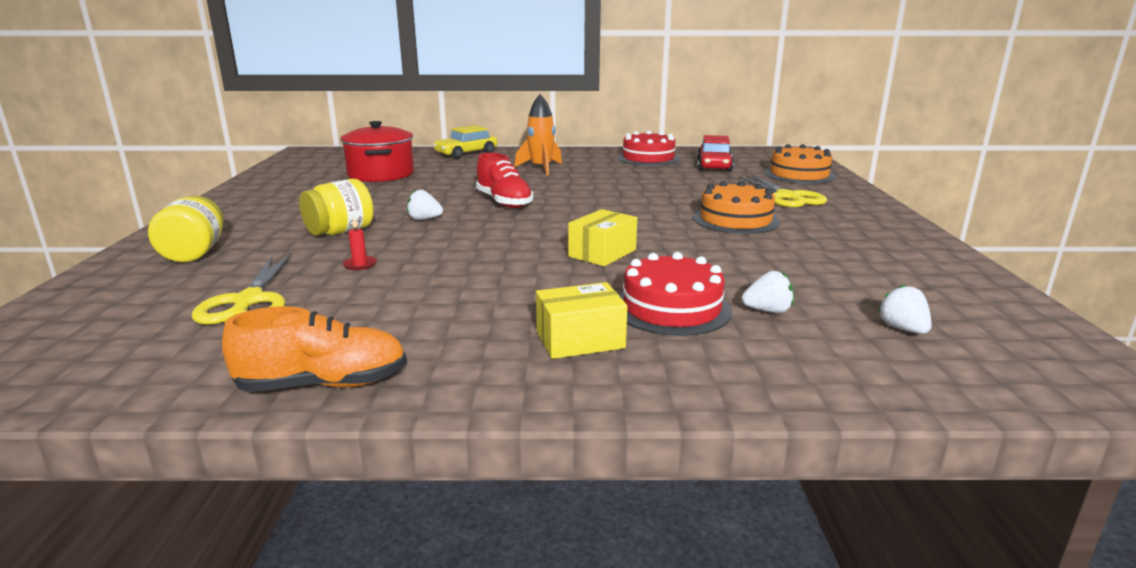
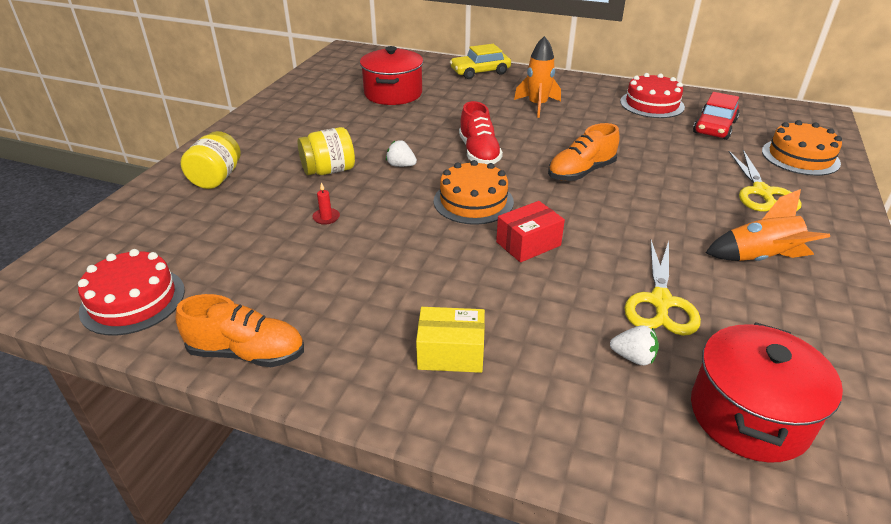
camera: 20 degrees right, 15 degrees up
yellow scissors [192,253,292,325] -> yellow scissors moved to [624,240,701,336]
yellow box [568,209,637,266] -> red box [496,201,565,263]
red cake [619,252,732,336] -> red cake moved to [78,249,185,336]
orange cake [693,181,780,234] -> orange cake moved to [434,160,514,225]
white strawberry [877,284,932,334] -> red pot [691,322,843,463]
none -> orange shoe [548,123,620,181]
none -> orange rocket [706,189,830,261]

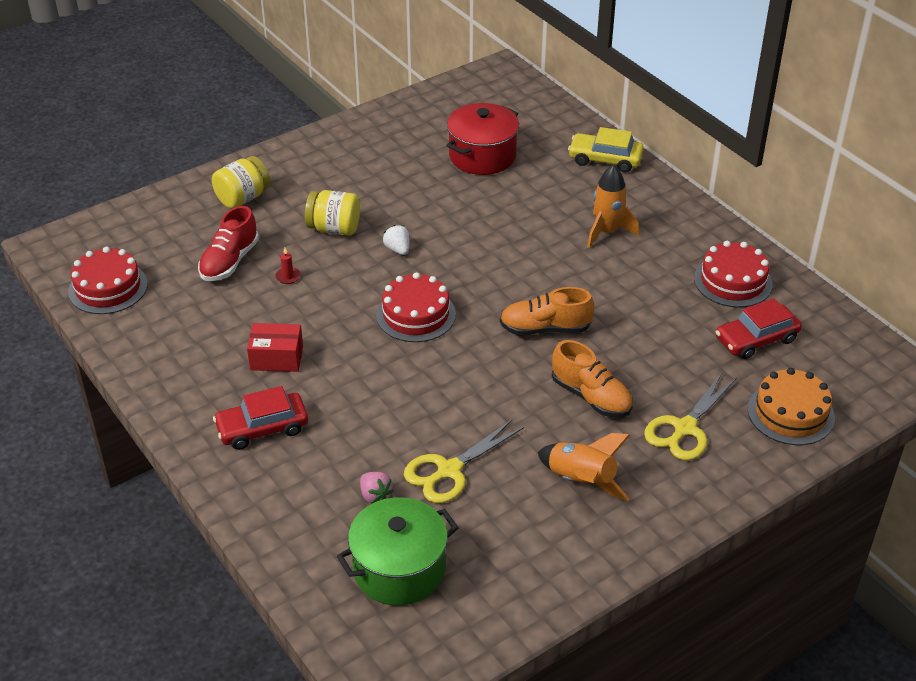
camera: 35 degrees right, 5 degrees up
orange shoe [175,294,304,367] -> orange shoe moved to [552,340,633,417]
yellow box [416,307,485,373] -> red car [213,386,308,450]
orange cake [434,160,514,225] -> red cake [376,272,456,342]
red shoe [459,101,503,164] -> red shoe moved to [198,206,259,281]
red box [496,201,565,263] -> red box moved to [247,323,303,372]
white strawberry [610,325,659,366] -> pink strawberry [360,472,394,504]
red pot [691,322,843,463] -> green pot [337,497,458,606]

